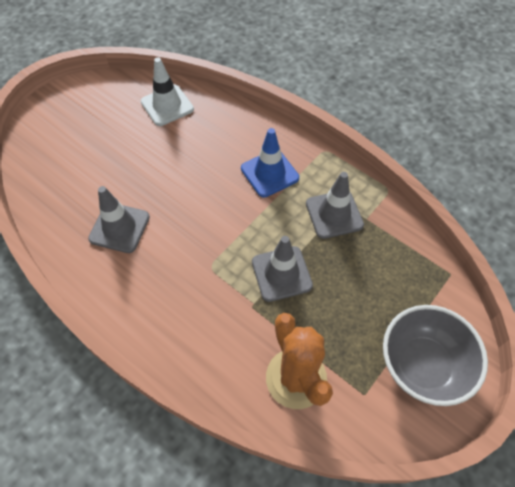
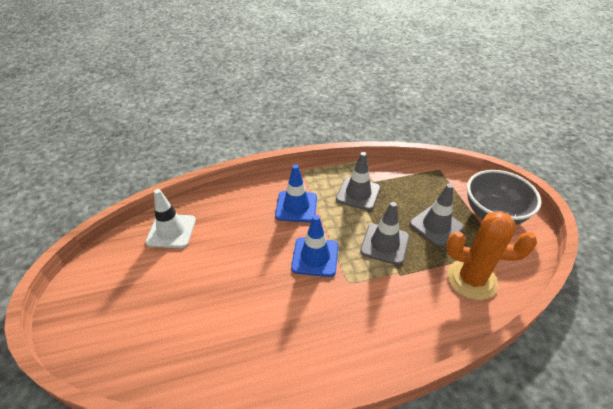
camera: 55 degrees left, 15 degrees down
grey traffic cone [88,186,150,253] -> grey traffic cone moved to [410,183,464,247]
none -> blue traffic cone [291,215,338,277]

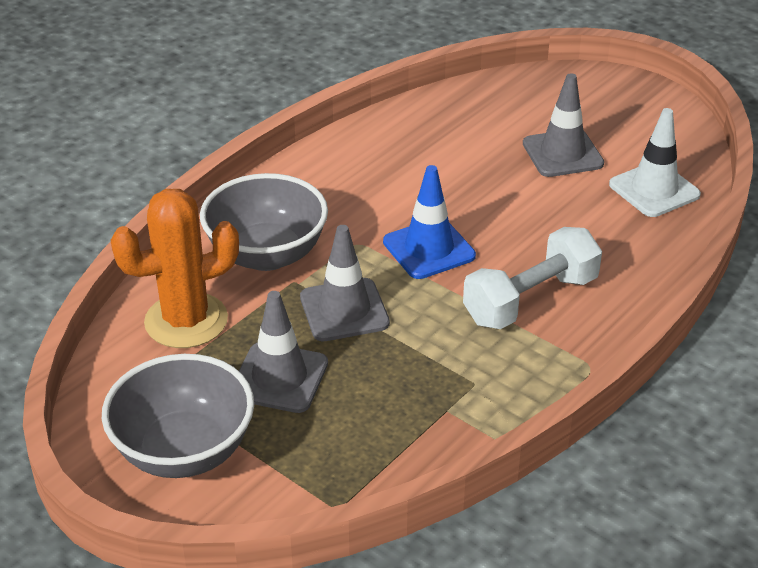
camera: 145 degrees right, 5 degrees down
blue traffic cone [275,165,317,222] -> white dumbbell [463,227,602,329]
grey traffic cone [336,152,381,211] -> grey traffic cone moved to [523,73,604,177]
none -> grey bowl [200,173,328,271]

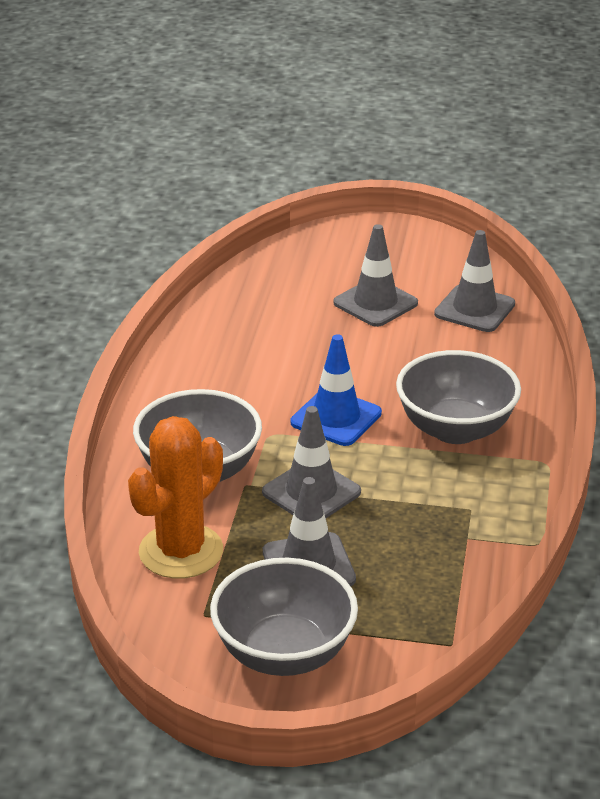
camera: 30 degrees left, 5 degrees down
white dumbbell [463,227,602,329] -> grey bowl [396,350,521,444]
white traffic cone [609,108,701,217] -> grey traffic cone [434,230,515,332]

